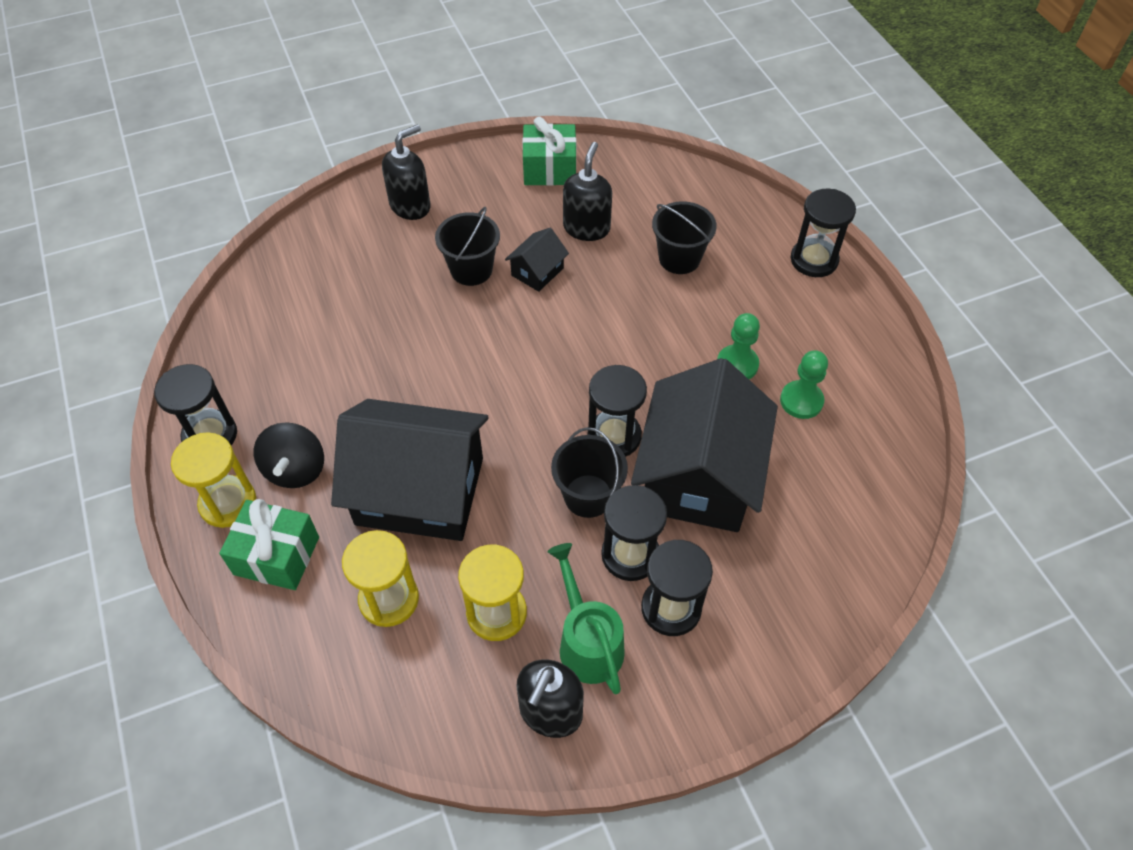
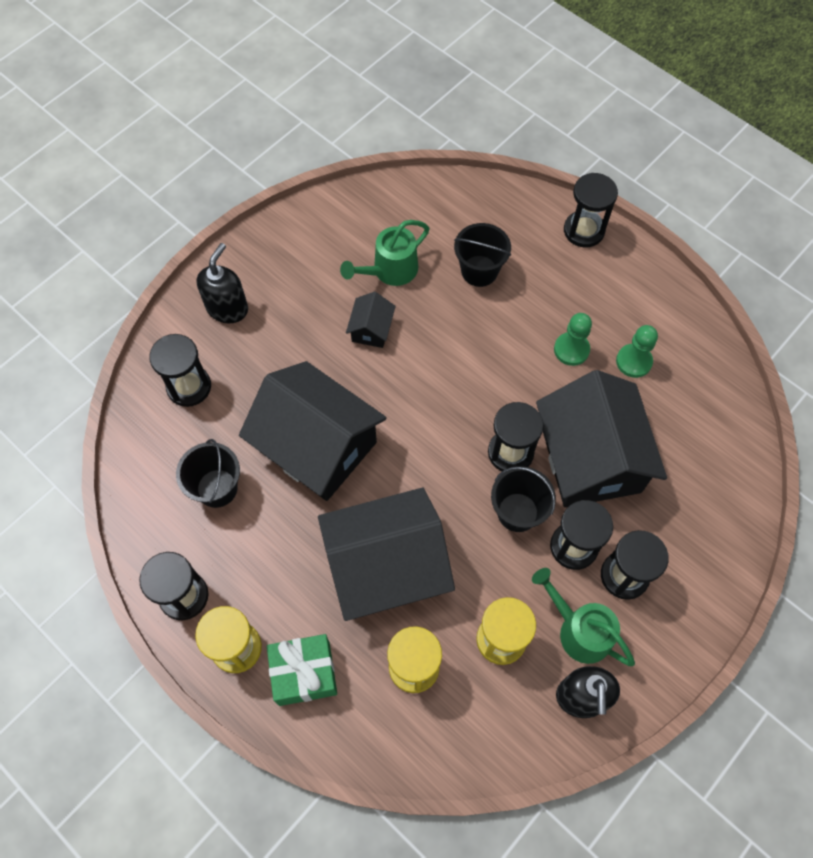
camera: 25 degrees left, 10 degrees up
black spinning top [254,423,324,488] -> none
black bucket [435,207,500,286] -> black bucket moved to [176,439,240,508]
green gift [522,117,576,186] -> none
black soap dispenser [563,142,612,241] -> green watering can [340,220,430,286]
none -> black hourglass [149,334,211,407]
none -> black house [239,361,387,501]

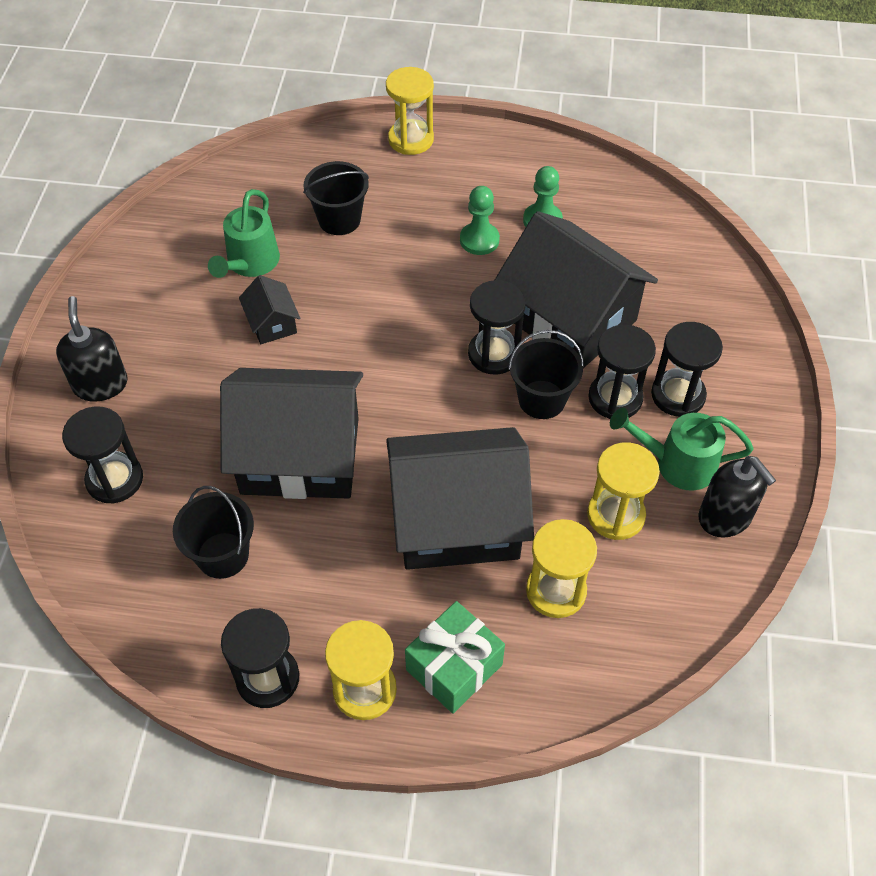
camera: 35 degrees left, 10 degrees down
black house [318,488,455,621] -> black house turned 45 degrees clockwise [386,427,534,570]
black hourglass [564,173,618,247] -> yellow hourglass [386,67,434,155]

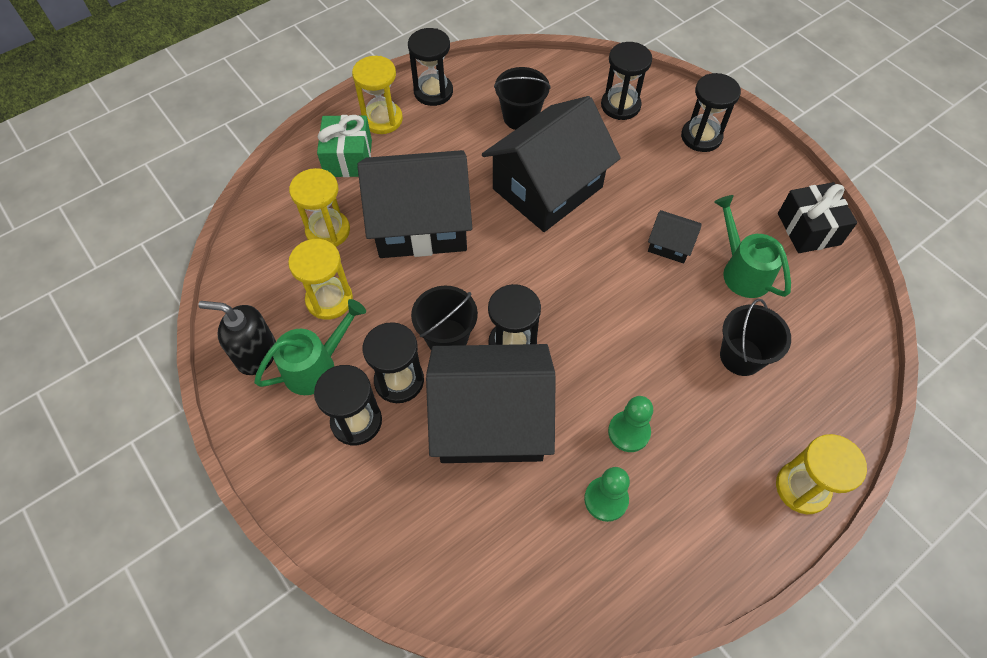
camera: 135 degrees right, 5 degrees up
black soap dispenser [56,296,128,402] -> black hourglass [681,73,741,152]
black house [386,427,534,570] -> black house turned 45 degrees clockwise [357,150,472,258]
none -> black gift [778,182,857,253]

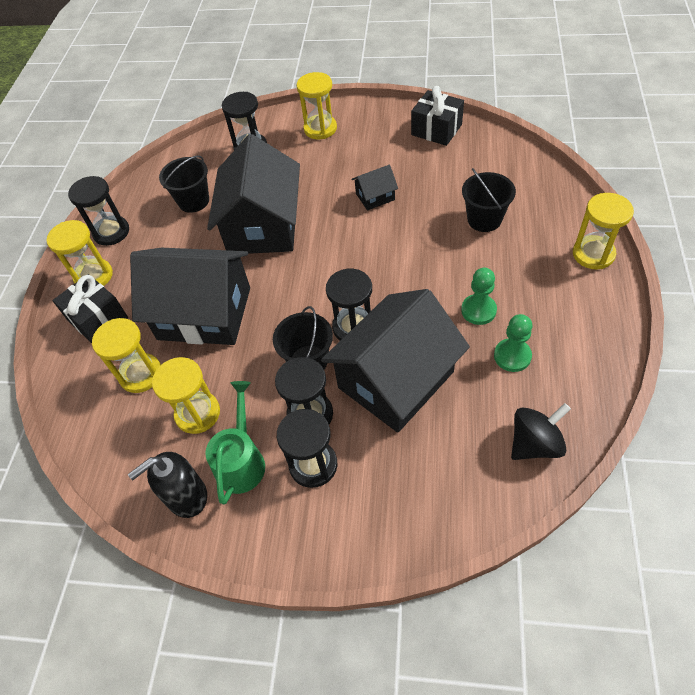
camera: 40 degrees left, 5 degrees down
green gift [317,115,372,177] -> black gift [52,274,128,343]
black house [357,150,472,258] -> black house turned 60 degrees clockwise [130,248,250,345]
black hourglass [681,73,741,152] -> yellow hourglass [297,72,337,139]
green watering can [714,195,791,298] -> none
none -> black spinning top [511,403,571,460]

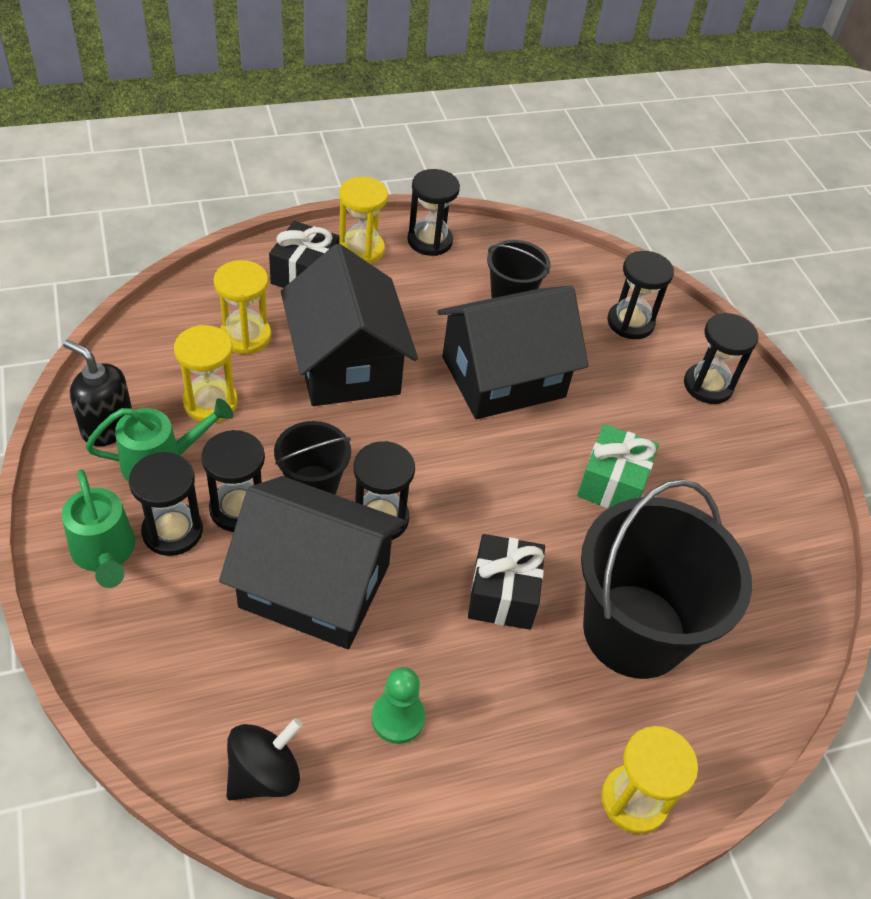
camera: 55 degrees right, 5 degrees down
yellow hourglass [297,72,337,139] -> black hourglass [684,313,758,404]
black house [351,165,398,211] -> green gift [577,424,659,508]
black gift [411,86,464,146] -> black gift moved to [468,534,545,630]
green pawn [461,268,497,325] -> none
black bucket [462,168,516,232] -> black bucket [581,479,752,679], size x1.98
black spinning top [511,403,571,460] -> black spinning top turned 75 degrees counterclockwise [226,718,303,800]
none -> green watering can [62,469,135,588]

